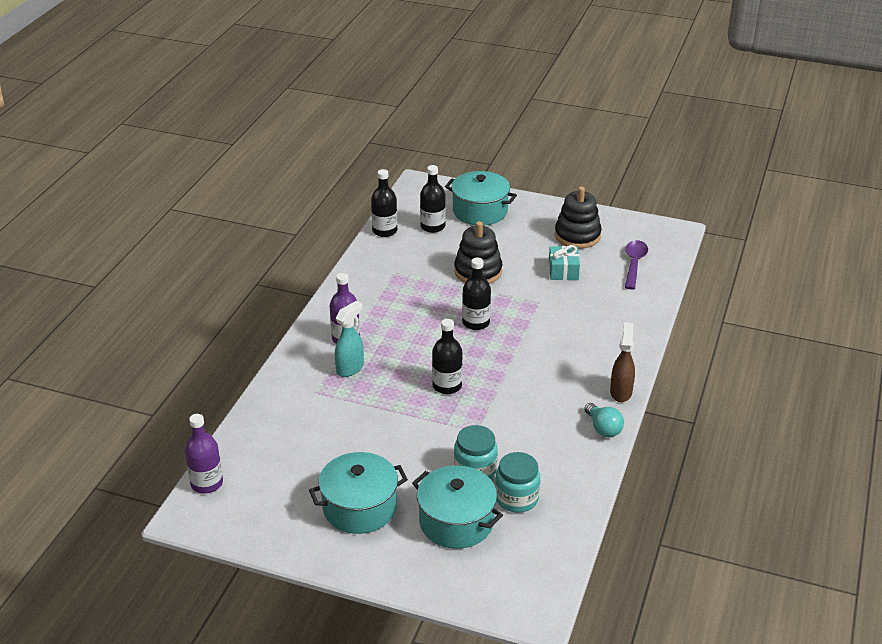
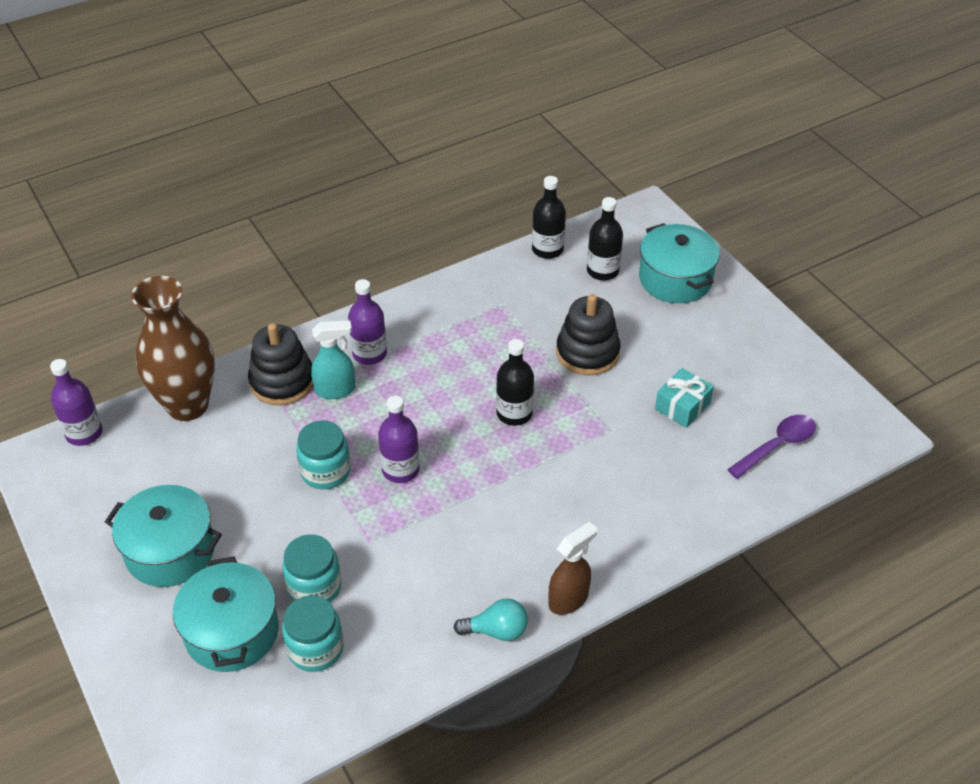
camera: 40 degrees right, 10 degrees up
black bottle [432,319,463,394] -> purple bottle [378,396,420,483]
black stacking toy [555,187,602,249] -> black stacking toy moved to [248,323,313,405]
turquoise light bulb [584,403,624,438] -> turquoise light bulb turned 105 degrees counterclockwise [454,598,528,641]
none -> brown vase [131,276,215,421]
none -> turquoise jar [296,420,351,489]

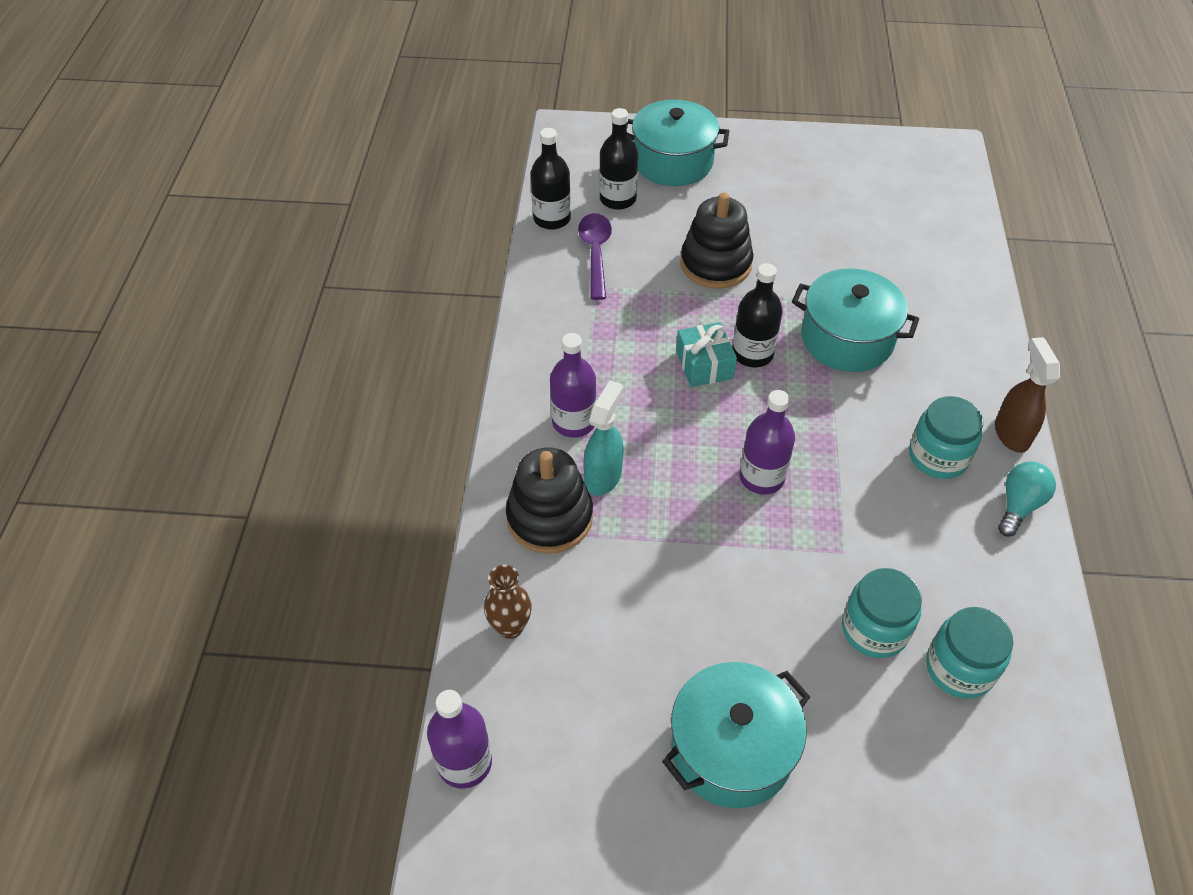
camera: 55 degrees left, 5 degrees up
brown vase [131,276,215,421] -> brown vase [484,565,532,639], size x0.45
turquoise pot [173,557,279,672] -> turquoise pot moved to [792,268,919,372]
turquoise jar [296,420,351,489] -> turquoise jar moved to [909,396,983,479]
turquoise gift [655,368,714,428] -> turquoise gift moved to [676,322,737,387]
purple spoon [727,415,816,479] -> purple spoon moved to [578,213,612,300]

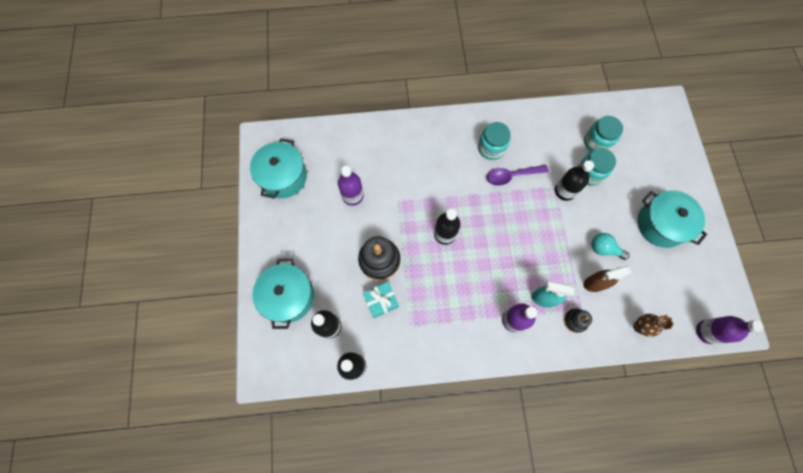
camera: 100 degrees left, 20 degrees up
black stacking toy [506,447,593,554] -> black stacking toy [564,309,592,333], size x0.55
purple spoon [578,213,612,300] -> purple spoon moved to [487,165,549,186]
turquoise gift [676,322,737,387] -> turquoise gift moved to [363,282,399,318]
purple bottle [739,390,795,495] -> purple bottle moved to [338,166,364,206]
turquoise pot [792,268,919,372] -> turquoise pot moved to [250,138,307,199]
brown spray bottle [995,337,1060,453] -> brown spray bottle moved to [584,266,632,292]
turquoise light bulb [998,461,1056,537] -> turquoise light bulb moved to [592,233,630,260]
none -> black bottle [555,160,594,201]

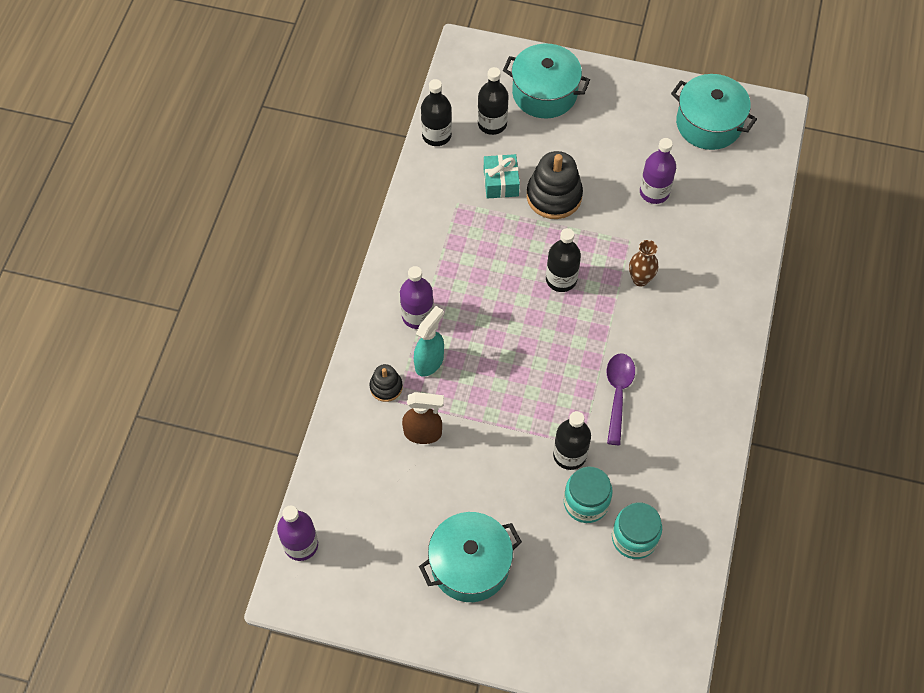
camera: 110 degrees right, 10 degrees down
turquoise jar [478,122,511,160] -> none
brown spray bottle [584,266,632,292] -> brown spray bottle turned 90 degrees clockwise [402,392,444,444]
turquoise light bulb [592,233,630,260] -> none
brown vase [633,314,673,337] -> brown vase moved to [629,240,658,287]

